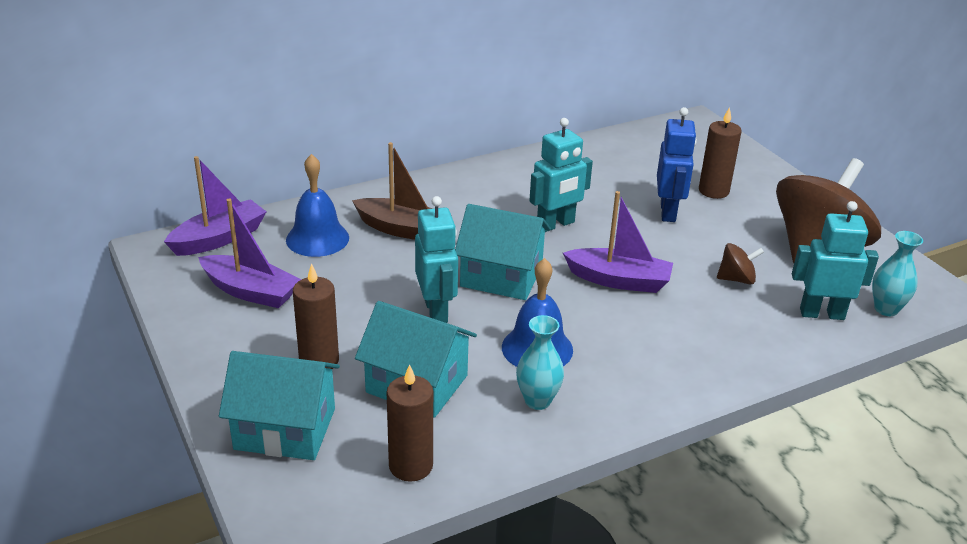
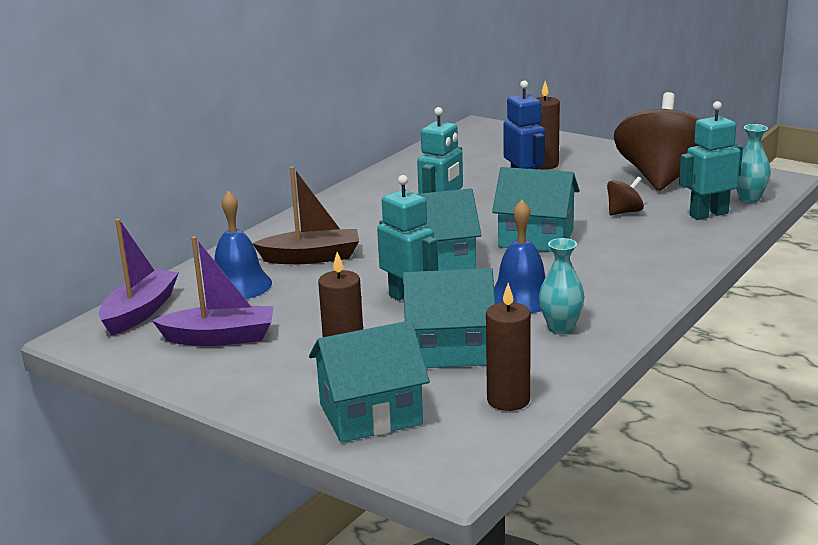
camera: 25 degrees left, 10 degrees down
purple boat [563,191,673,293] -> turquoise house [492,167,579,252]

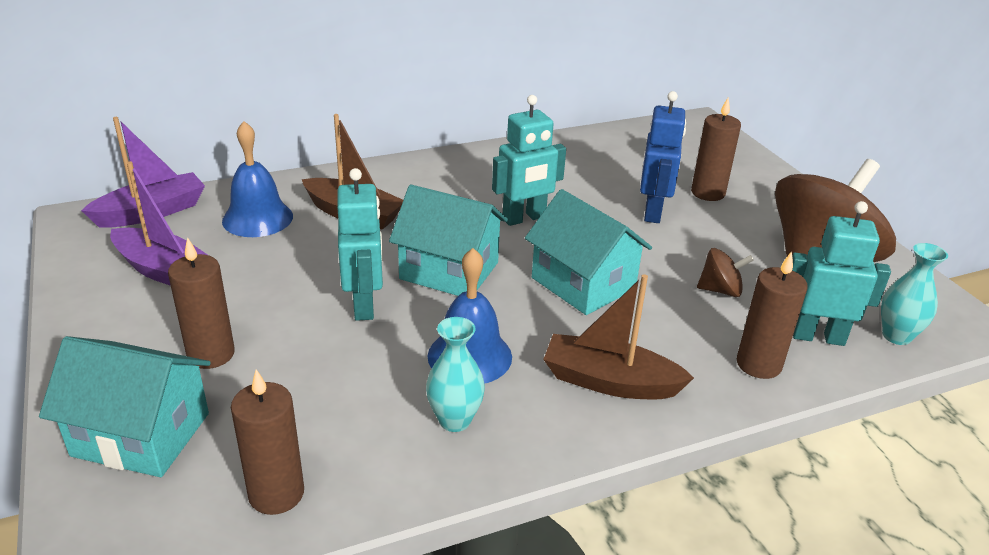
camera: 30 degrees right, 10 degrees up
turquoise house [403,268,495,368] -> none
none -> brown boat [543,274,694,399]
none -> brown candle [737,251,808,379]

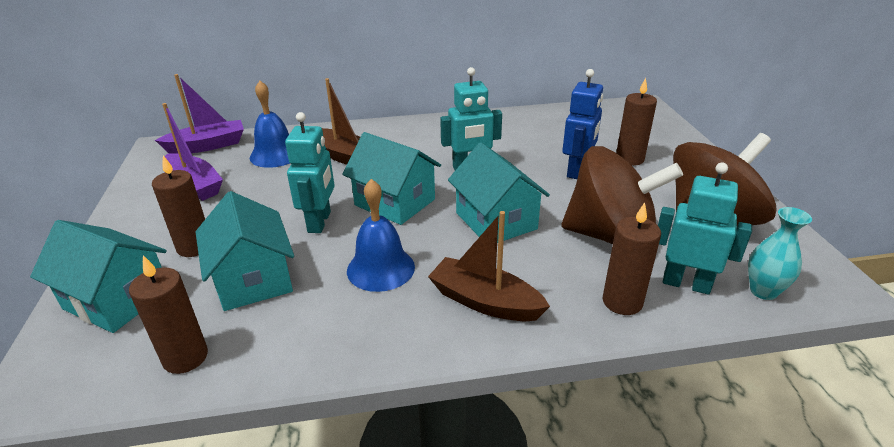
camera: 15 degrees right, 0 degrees up
turquoise vase [426,317,485,432] -> none
brown spinning top [697,248,754,297] -> brown spinning top [562,146,683,244], size x2.42
none -> turquoise house [195,191,294,311]

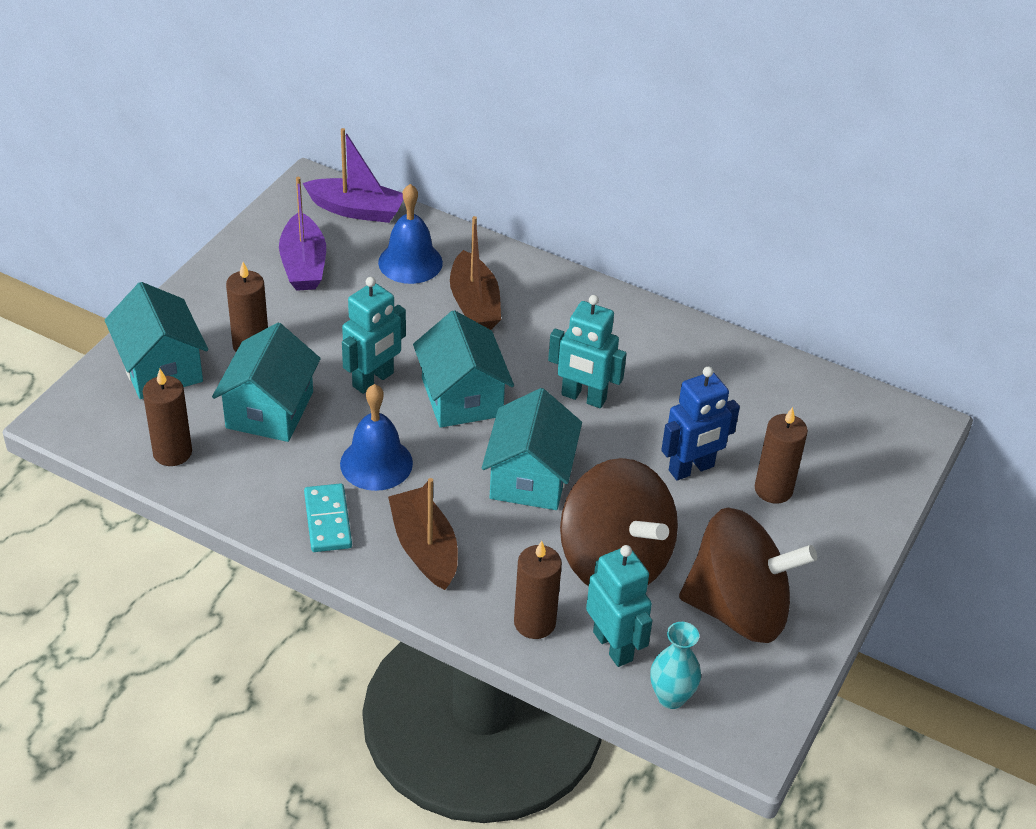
camera: 35 degrees right, 10 degrees up
none -> turquoise domino [304,483,352,552]

